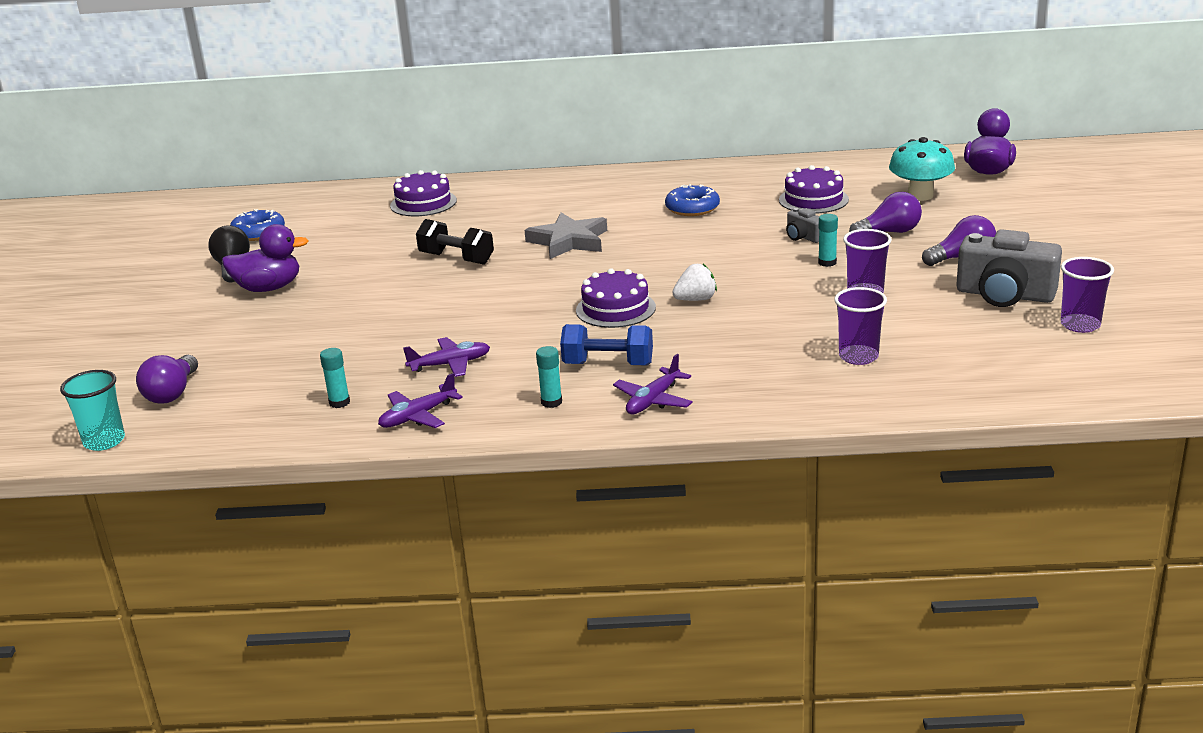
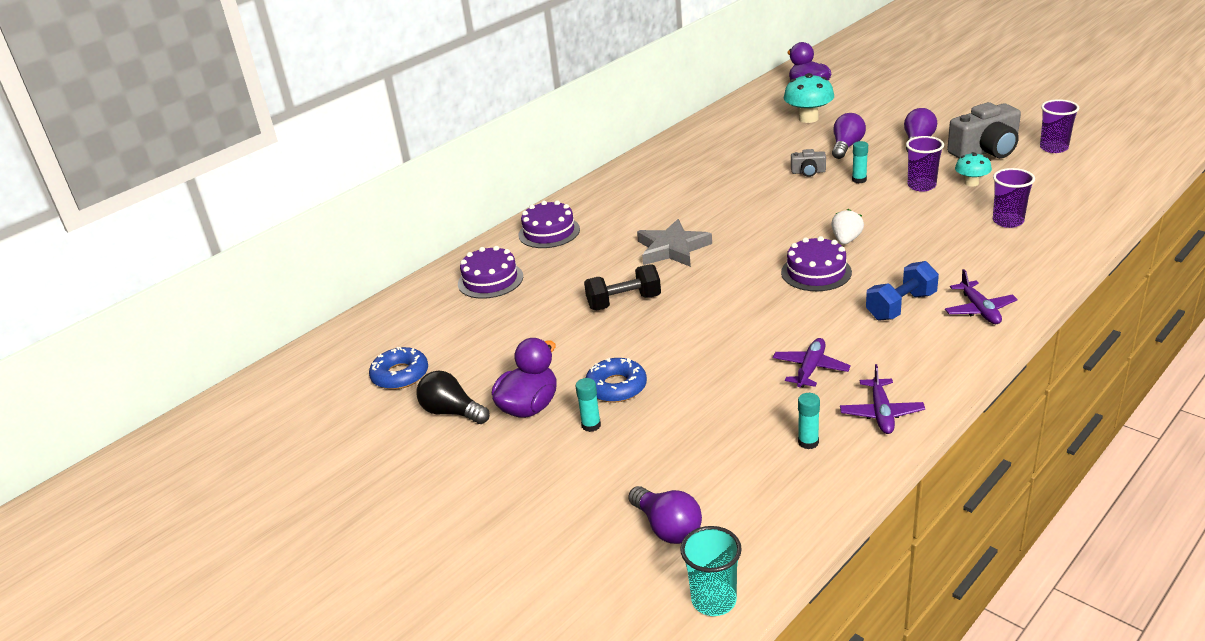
camera: 45 degrees left, 5 degrees up
turquoise glue stick [536,346,562,408] -> turquoise glue stick moved to [576,378,601,432]
blue donut [665,184,720,216] -> blue donut moved to [585,358,647,403]
purple cake [779,165,849,213] -> purple cake moved to [518,200,580,248]
none -> turquoise mushroom [955,152,992,187]

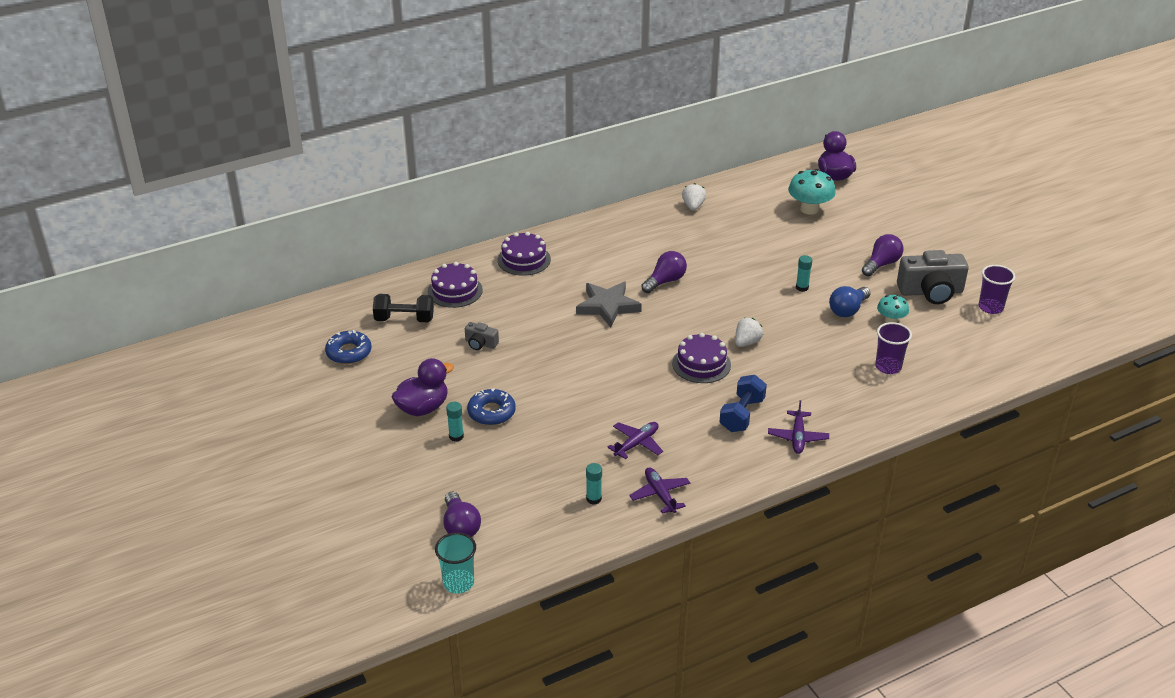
camera: 15 degrees right, 5 degrees up
black light bulb [416,370,490,424] -> none
black dumbbell [584,264,661,310] -> black dumbbell moved to [373,294,434,322]
grey camera [791,149,826,177] -> grey camera moved to [465,322,499,350]
purple light bulb [832,113,866,159] -> purple light bulb moved to [641,251,687,293]
purple plane [840,364,925,434] -> purple plane turned 135 degrees clockwise [629,467,690,514]
blue dumbbell [866,261,939,321] -> blue dumbbell turned 45 degrees counterclockwise [720,375,767,432]
purple cup [906,136,944,192] -> blue light bulb [829,286,871,317]
none -> white strawberry [682,183,706,210]

